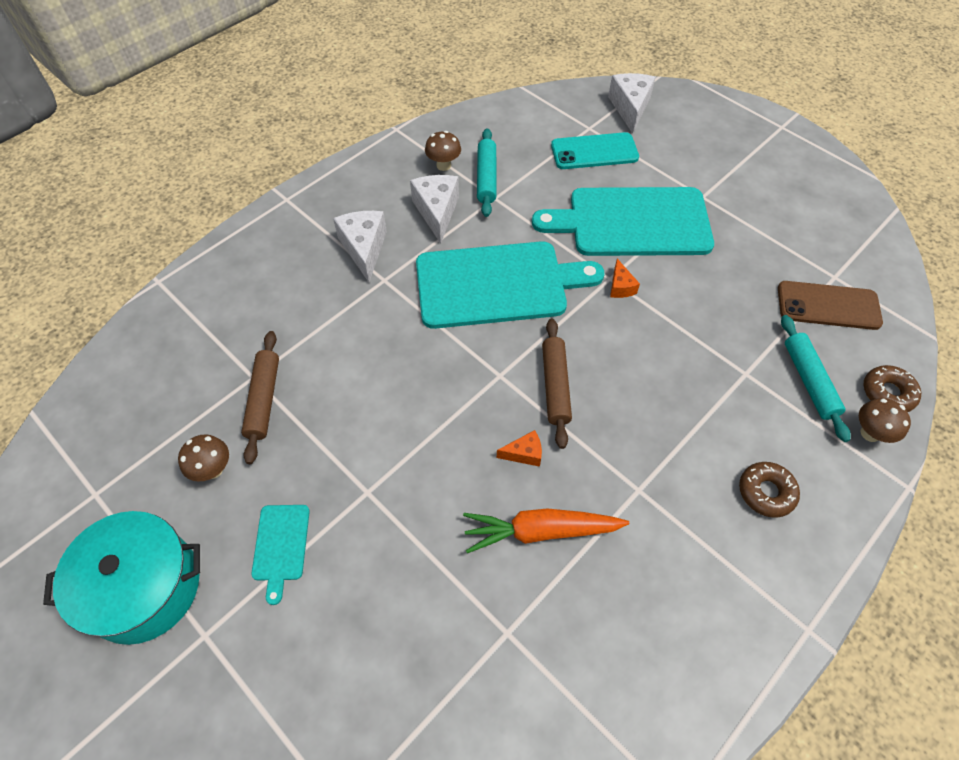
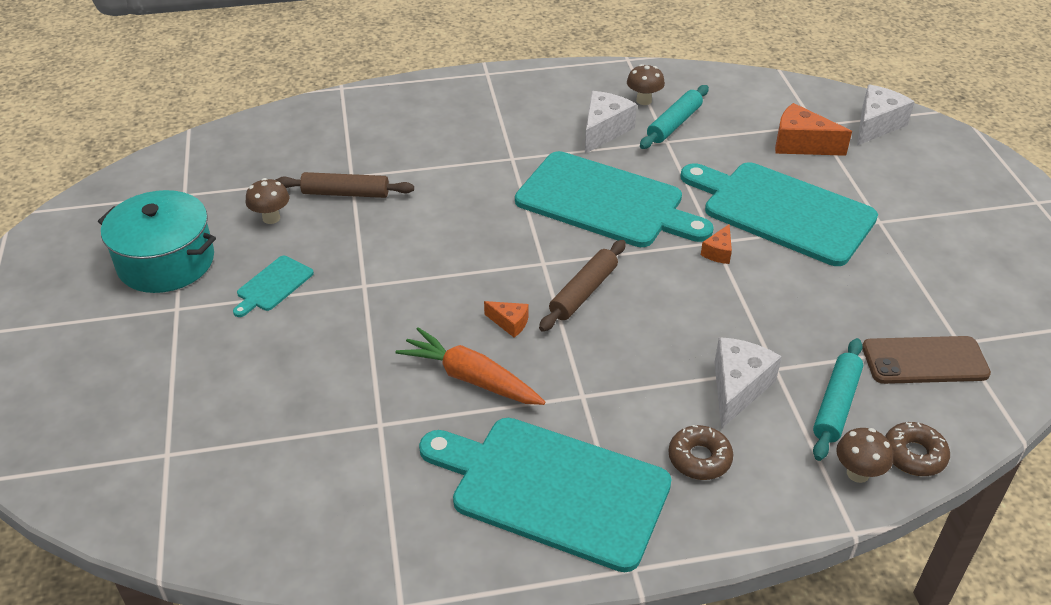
camera: 35 degrees right, 15 degrees down
brown rolling pin [241,331,279,464] -> brown rolling pin turned 60 degrees clockwise [276,172,414,198]
white cheese [333,211,387,282] -> white cheese moved to [714,337,782,429]
turquoise phone [551,132,639,169] -> orange cheese [775,103,852,156]
brown phone [778,281,883,330] -> brown phone turned 45 degrees counterclockwise [862,336,991,384]
none -> turquoise cutting board [419,418,672,572]

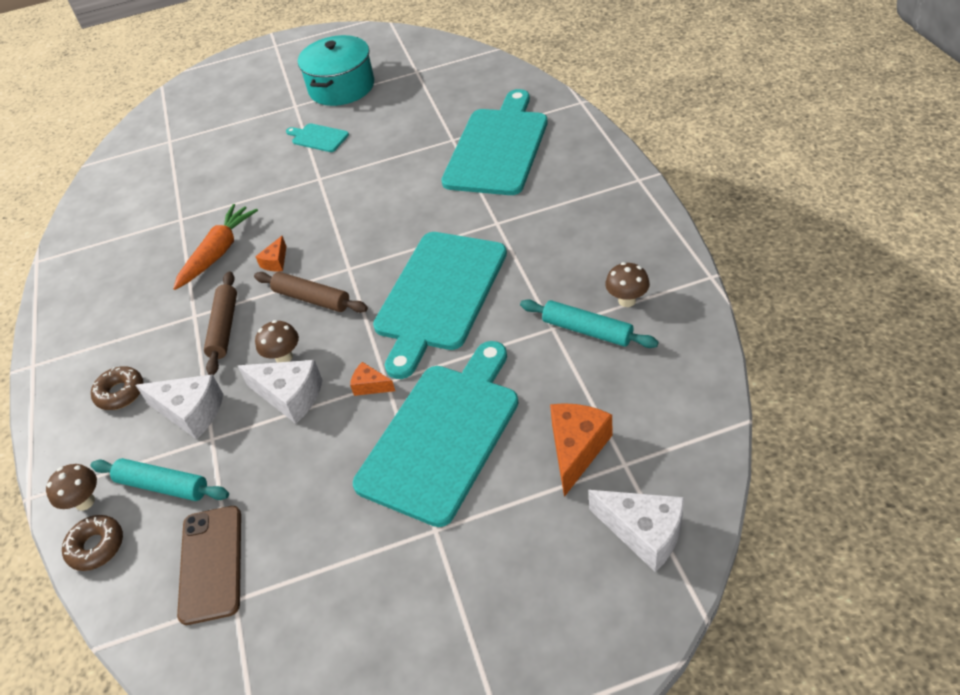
camera: 90 degrees right, 5 degrees up
brown mushroom [246,178,289,224] -> brown mushroom moved to [255,320,299,362]
brown rolling pin [276,172,414,198] -> brown rolling pin moved to [204,271,237,375]
turquoise cutting board [419,418,672,572] -> turquoise cutting board moved to [441,89,548,195]
white cheese [585,91,637,154] -> white cheese moved to [238,360,323,424]

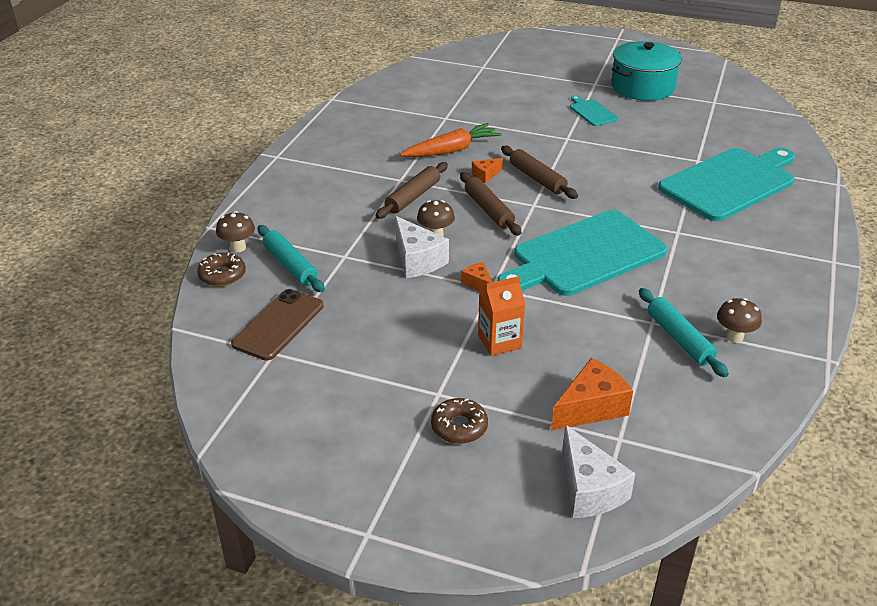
camera: 30 degrees right, 10 degrees down
brown donut [91,366,144,410] -> brown donut moved to [431,398,488,444]
white cheese [136,374,224,439] -> none
turquoise cutting board [353,341,518,527] -> orange carton [478,276,525,356]
none -> brown rolling pin [501,146,578,199]

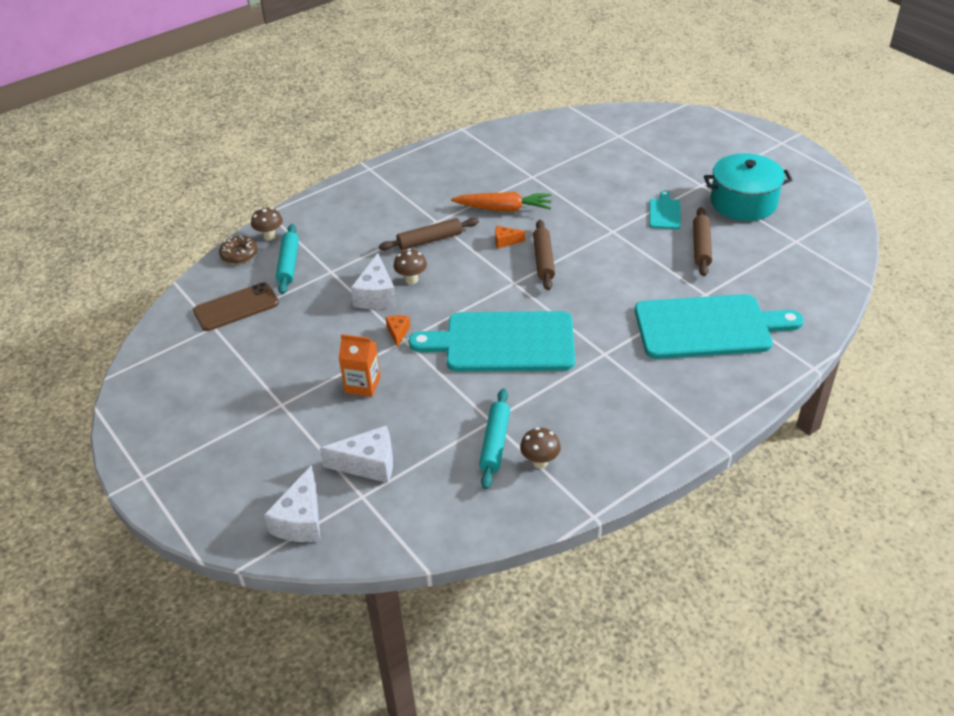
camera: 35 degrees right, 5 degrees up
brown donut [431,398,488,444] -> none
brown rolling pin [460,172,521,235] -> brown rolling pin moved to [693,207,712,276]
orange cheese [551,358,633,431] -> white cheese [320,425,393,483]

